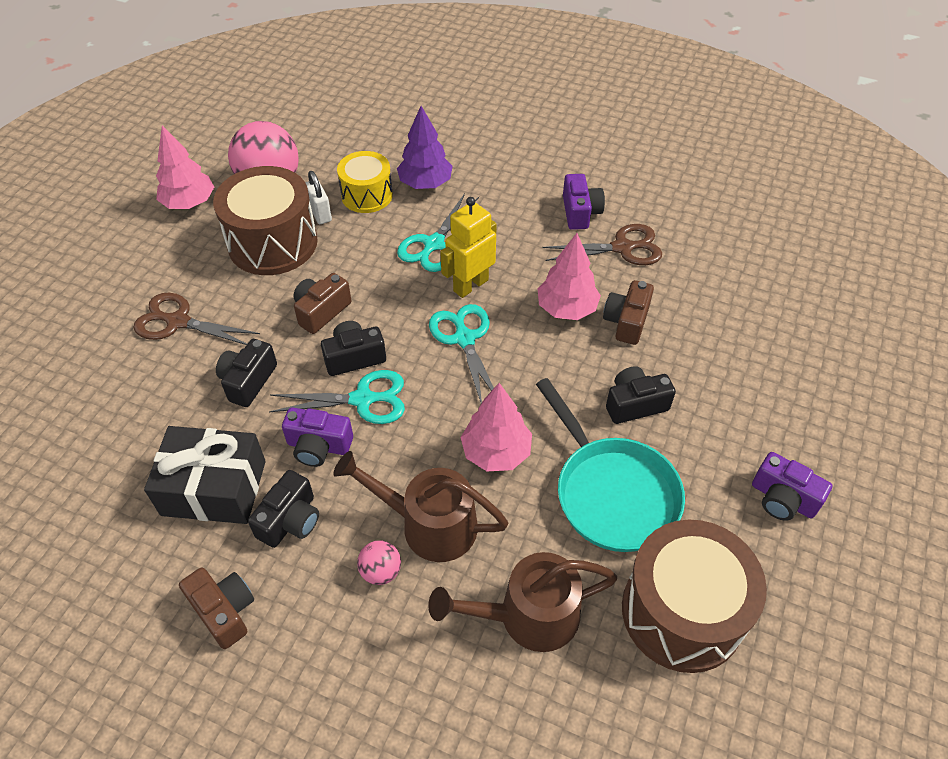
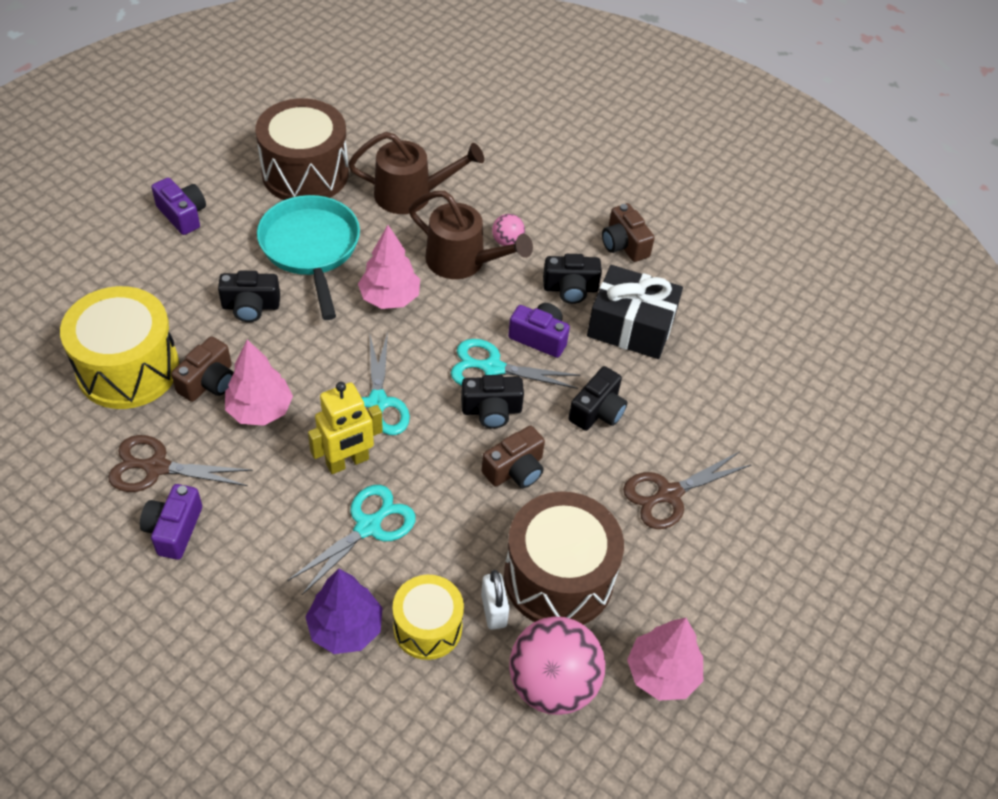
camera: 170 degrees left, 0 degrees up
brown scissors [134,293,260,345] -> brown scissors turned 120 degrees clockwise [623,451,752,529]
black camera [248,470,319,548] -> black camera turned 135 degrees counterclockwise [543,254,602,304]
none -> yellow drum [60,286,179,409]

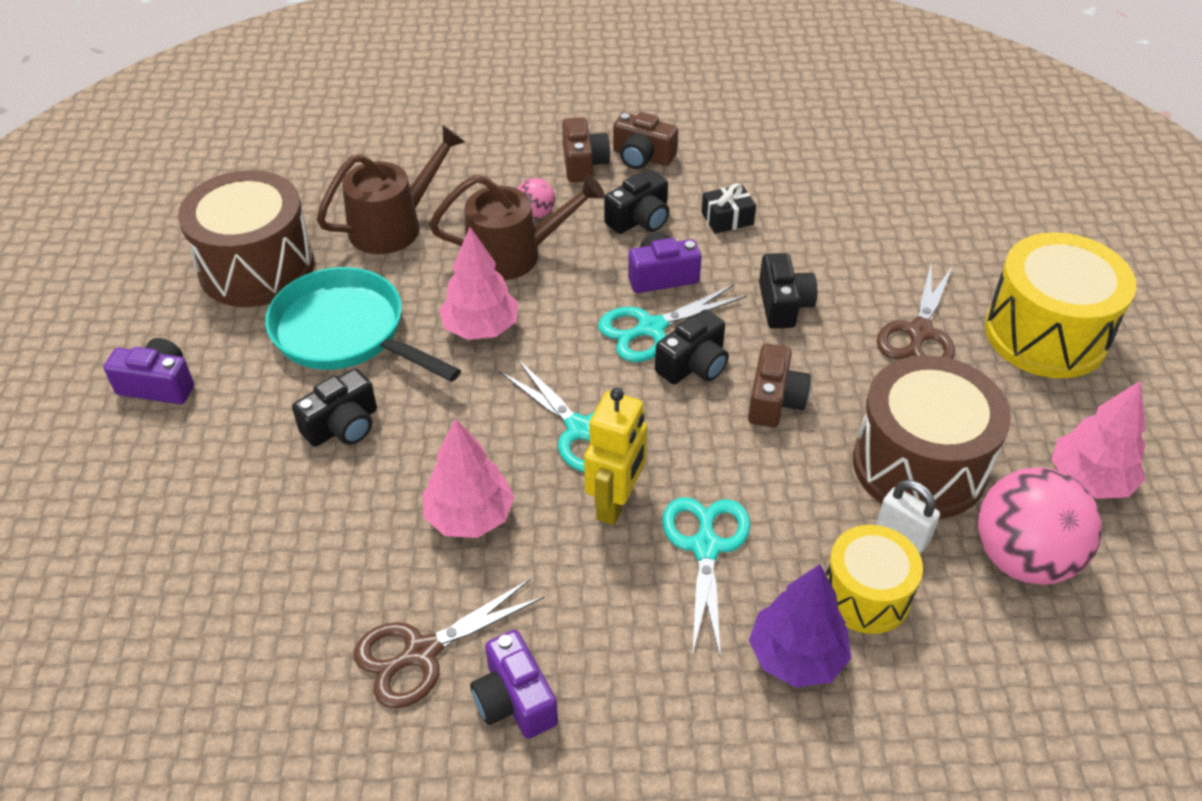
camera: 35 degrees left, 5 degrees down
yellow drum [60,286,179,409] -> yellow drum moved to [985,232,1136,378]
brown camera [171,336,234,402] -> brown camera moved to [562,117,610,182]
black gift [587,265,683,359] -> black gift [702,183,756,234], size x0.49

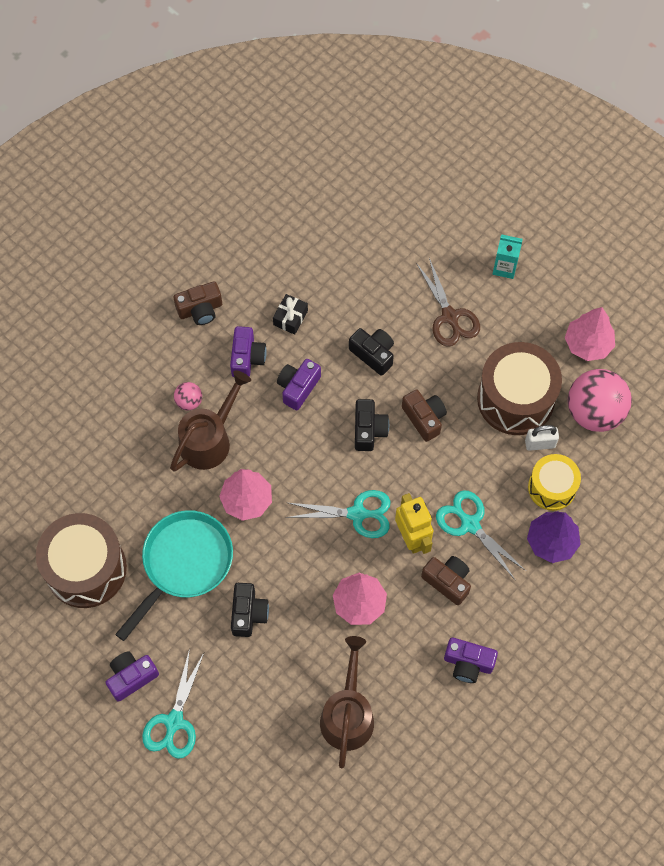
camera: 45 degrees left, 20 degrees up
turquoise pan [265,267,461,382] -> turquoise pan turned 135 degrees clockwise [115,510,233,641]
brown watering can [317,125,465,254] -> brown watering can moved to [320,636,374,768]
brown scissors [354,578,545,709] -> none
brown camera [562,117,610,182] -> brown camera moved to [421,556,471,605]
turquoise scissors [598,284,747,362] -> turquoise scissors moved to [142,648,204,759]
black camera [604,170,669,234] -> purple camera [230,326,267,377]
yellow drum [985,232,1136,378] -> turquoise carton [493,234,523,279]

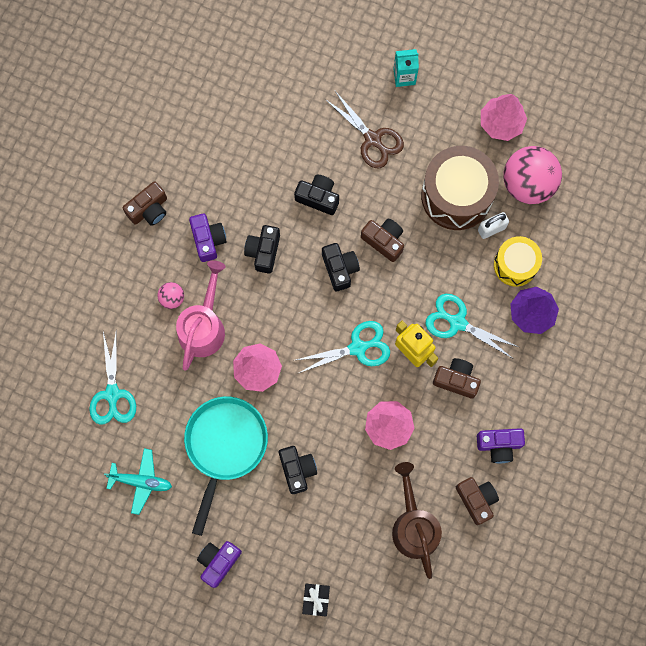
camera: 20 degrees left, 10 degrees up
brown drum [36,513,127,608] -> turquoise plane [104,448,172,515]
turquoise scissors [142,648,204,759] -> turquoise scissors moved to [89,329,136,425]
brown watering can [170,371,251,471] -> pink watering can [176,260,226,370]
black gift [273,294,308,335] -> black gift moved to [302,584,330,617]
purple camera [277,359,321,411] -> black camera [244,225,280,274]
none -> brown camera [456,477,499,525]

